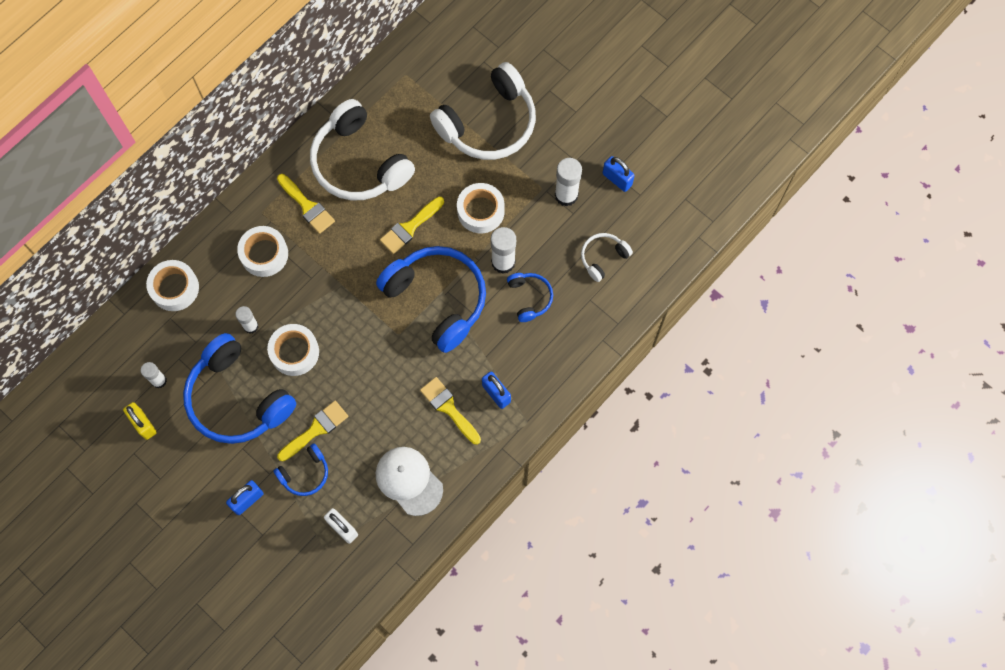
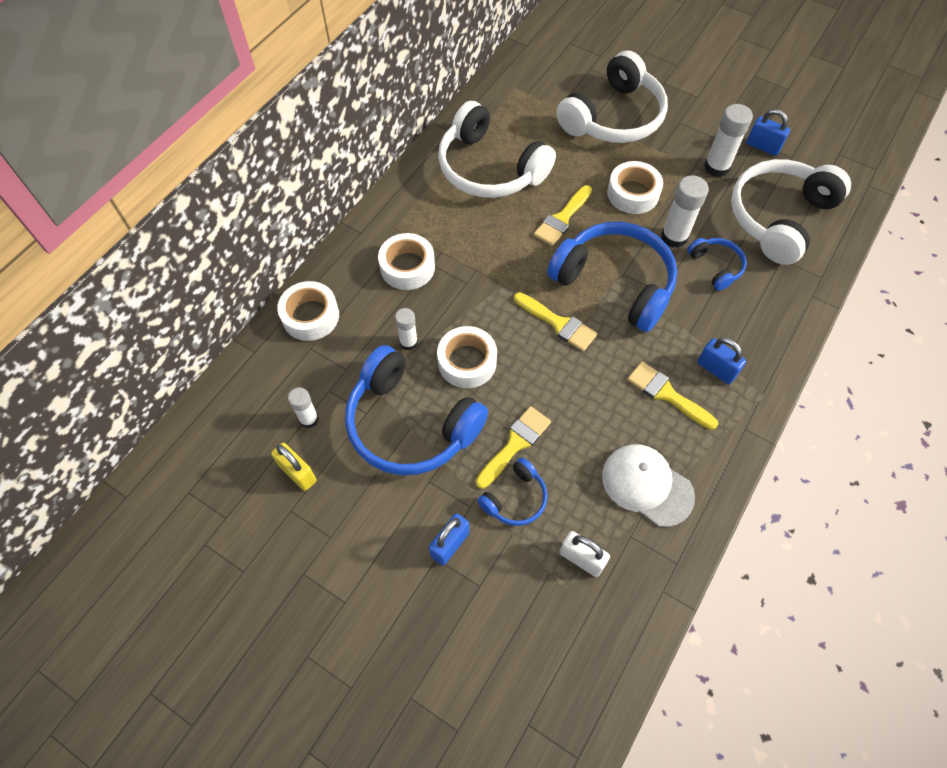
camera: 10 degrees left, 10 degrees down
yellow brush [277,174,335,234] -> yellow brush moved to [514,292,597,351]
white headphones [581,233,633,282] -> white headphones [731,159,851,265], size x2.10

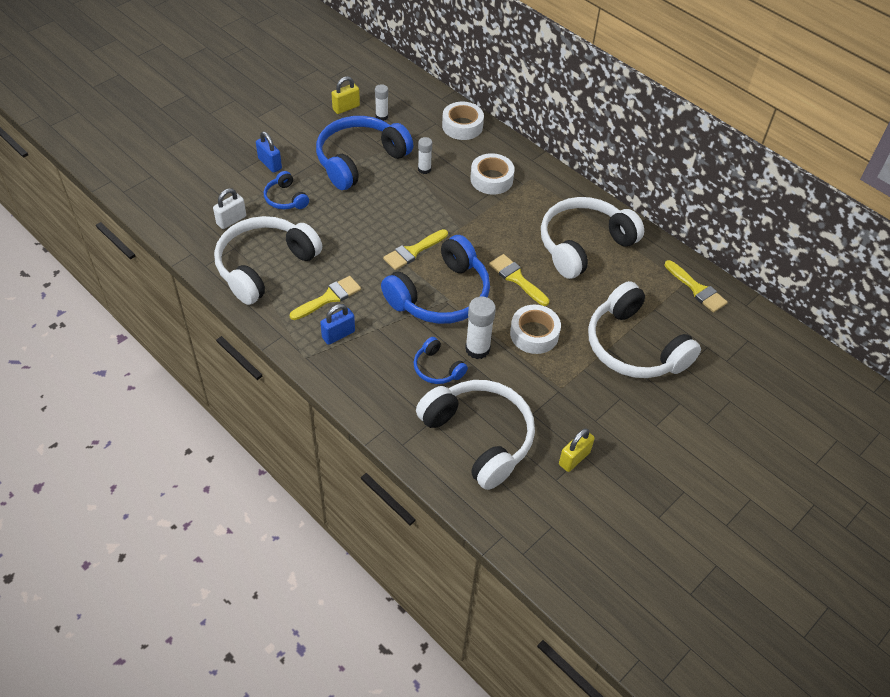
camera: 100 degrees right, 10 degrees down
white tape [437,326,497,388] -> none
yellow brush [476,406,551,489] -> yellow brush moved to [665,260,728,313]
white cap [602,445,695,527] -> white headphones [214,216,322,305]
blue headphones [687,238,747,291] -> blue headphones turned 60 degrees clockwise [414,337,468,384]
white glue stick [704,104,753,177] -> none
blue padlock [746,109,790,156] -> yellow padlock [559,428,595,472]

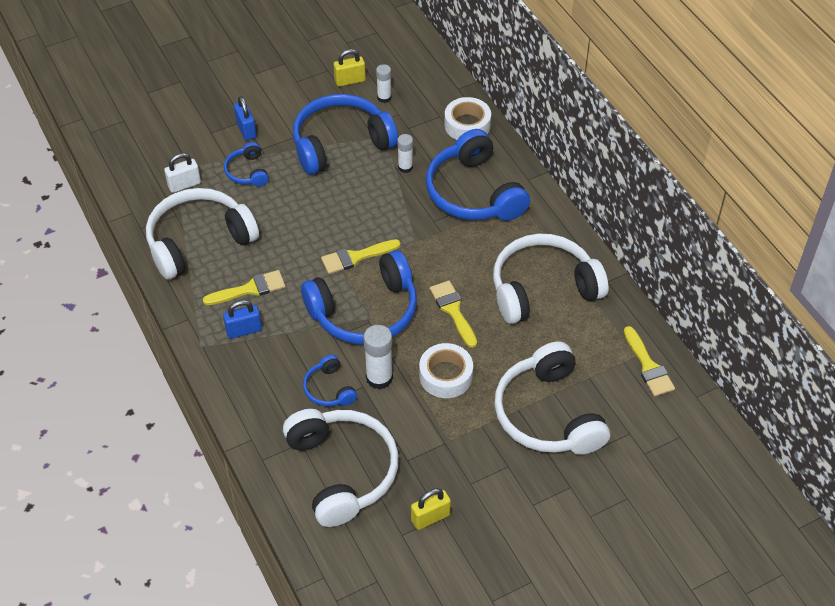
camera: 20 degrees right, 0 degrees up
white tape [470,153,515,195] -> blue headphones [426,129,530,221]

